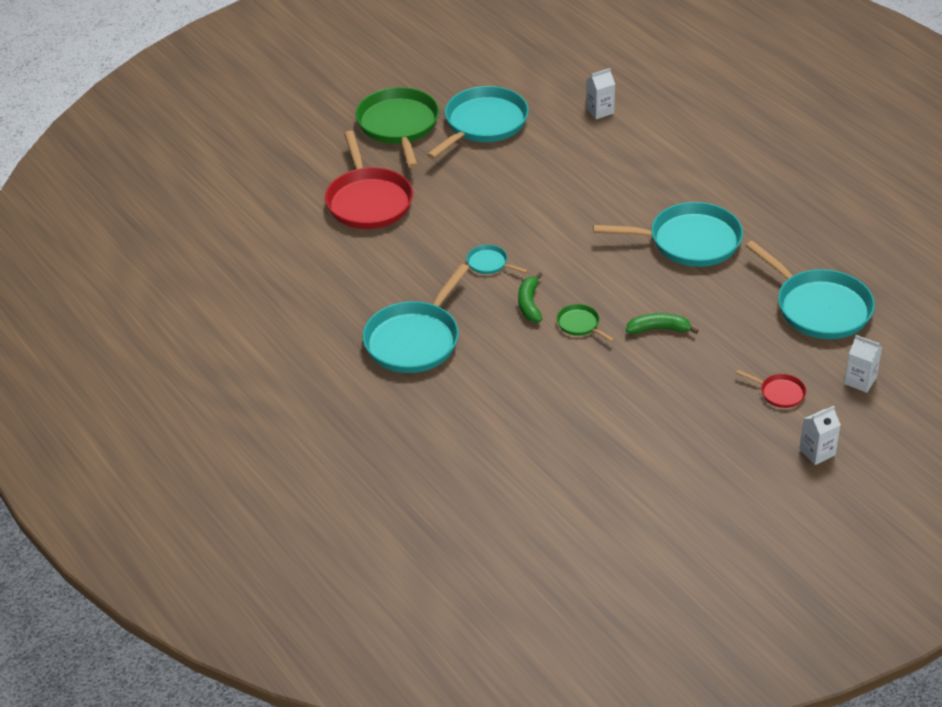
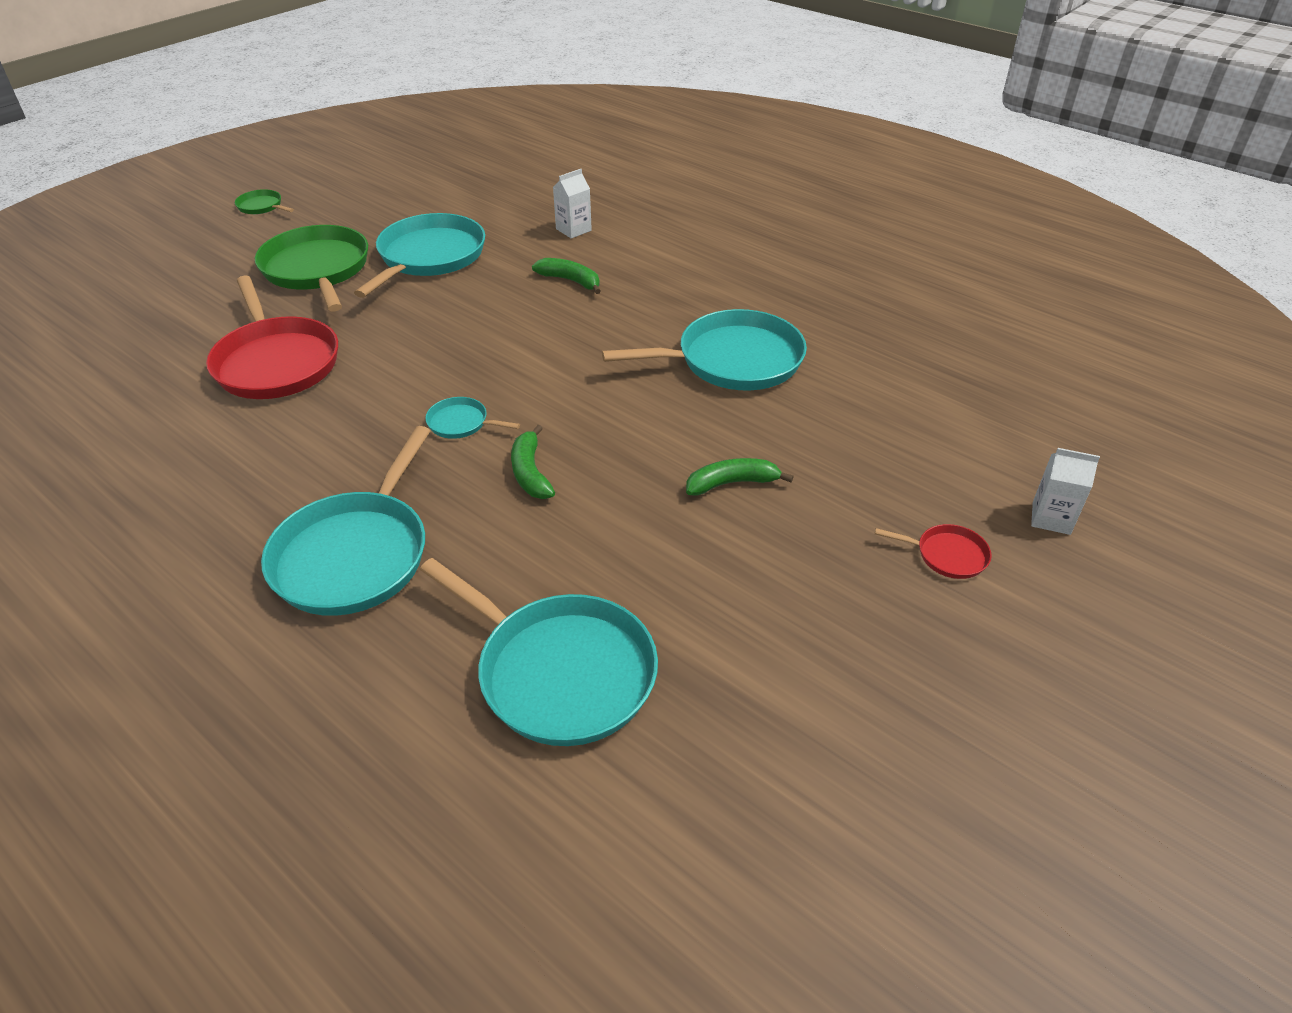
camera: 15 degrees left, 0 degrees up
green pan [557,304,615,342] -> green pan moved to [235,189,294,214]
turquoise pan [746,241,875,339] -> turquoise pan moved to [420,558,658,746]
white carton [800,406,841,465] -> none
none -> green banana [532,258,601,294]

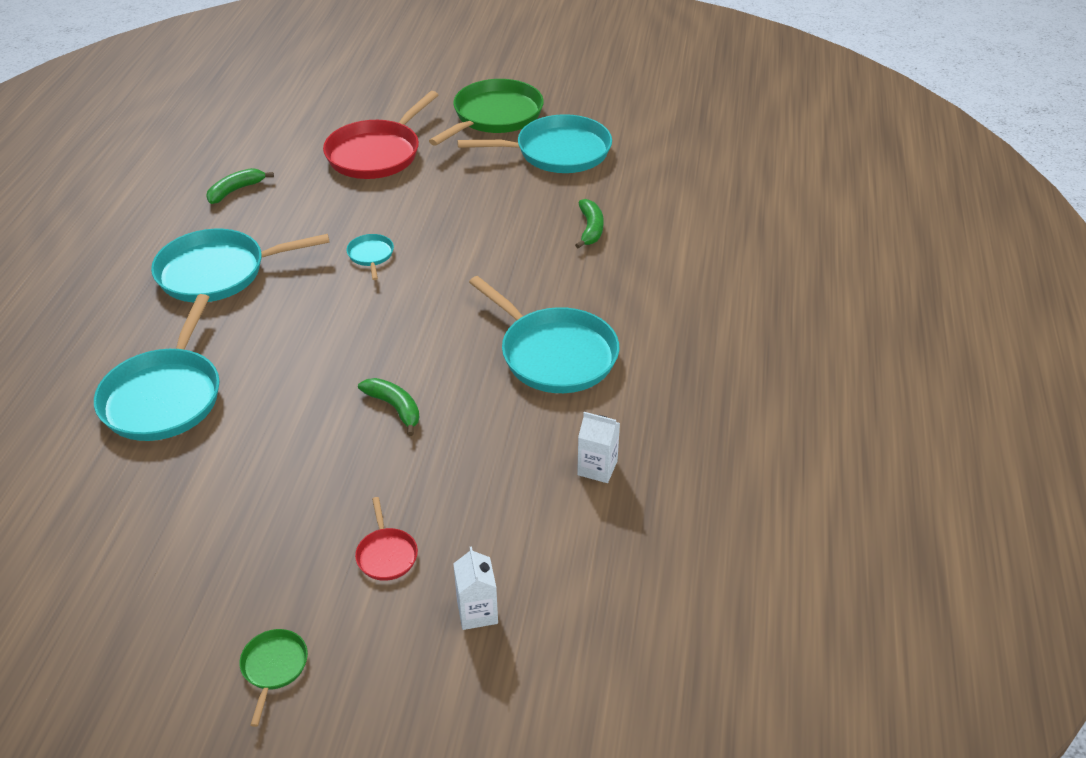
camera: 60 degrees right, 0 degrees up
green pan [235,189,294,214] -> green pan moved to [239,629,308,727]
green banana [511,425,555,499] -> green banana moved to [206,168,274,204]
white carton [553,169,592,239] -> white carton moved to [577,412,620,483]

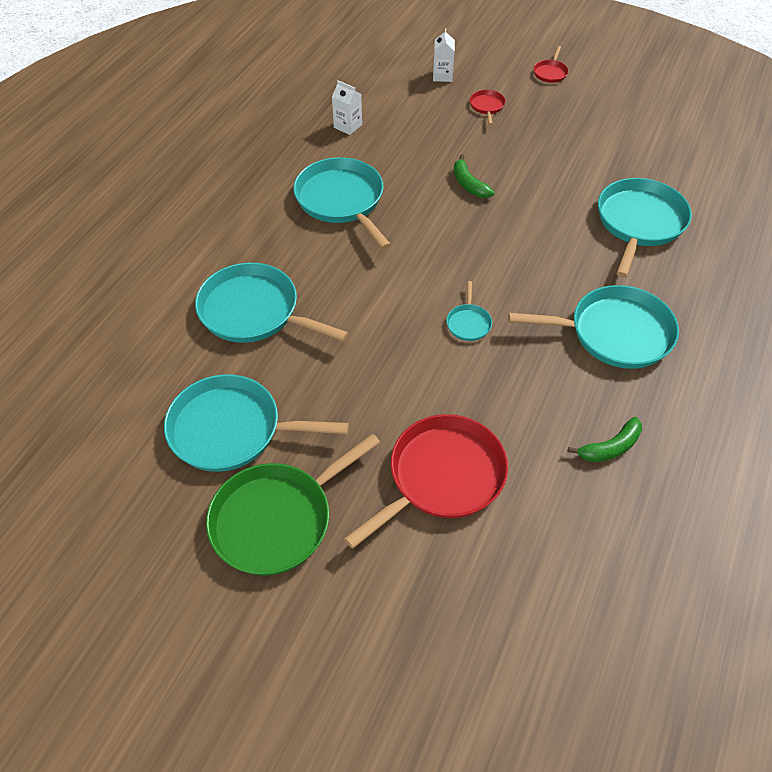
camera: 165 degrees left, 10 degrees up
green pan [239,629,308,727] -> red pan [534,46,568,83]
green banana [575,199,604,249] -> turquoise pan [195,263,349,343]

